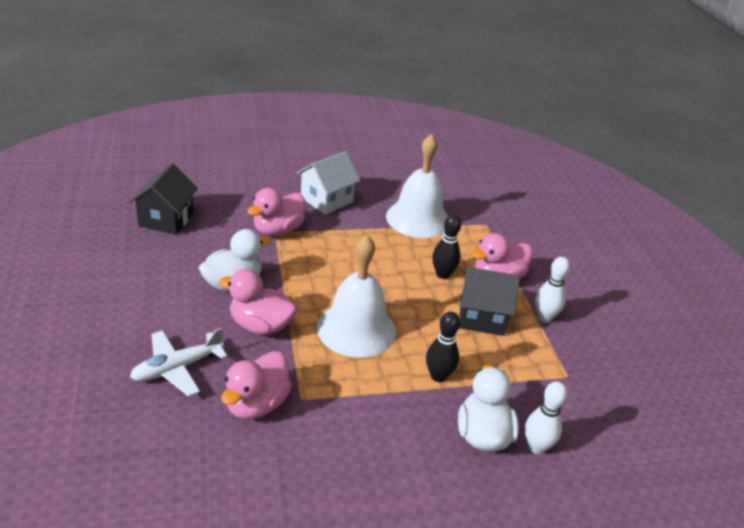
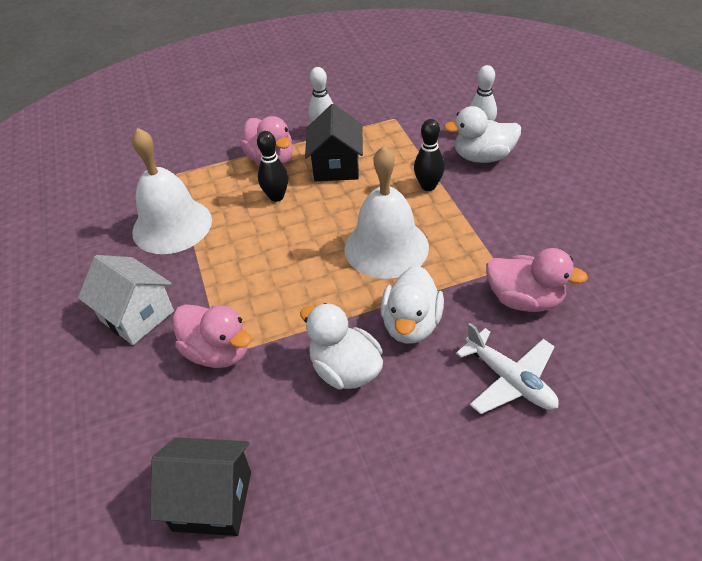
camera: 90 degrees left, 10 degrees up
pink duck [219,269,297,335] -> white duck [380,265,444,344]

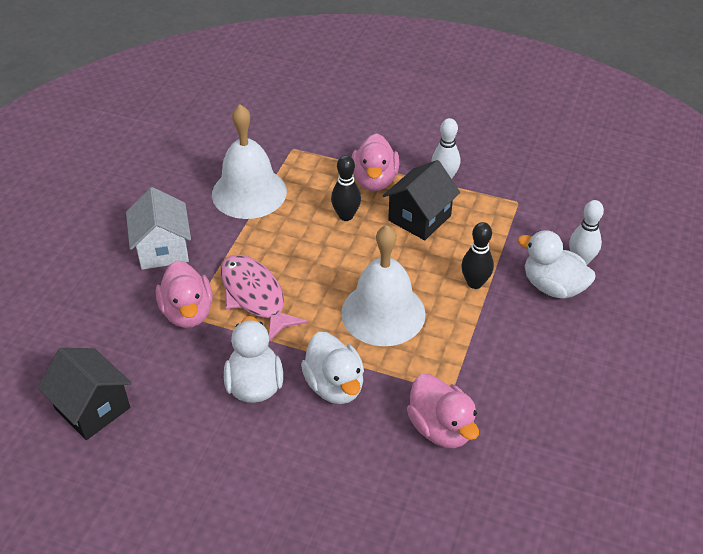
camera: 35 degrees right, 0 degrees up
white duck [380,265,444,344] -> white duck turned 75 degrees counterclockwise [301,332,364,404]
white plane [456,323,559,414] -> none
none -> pink fish [221,254,307,342]

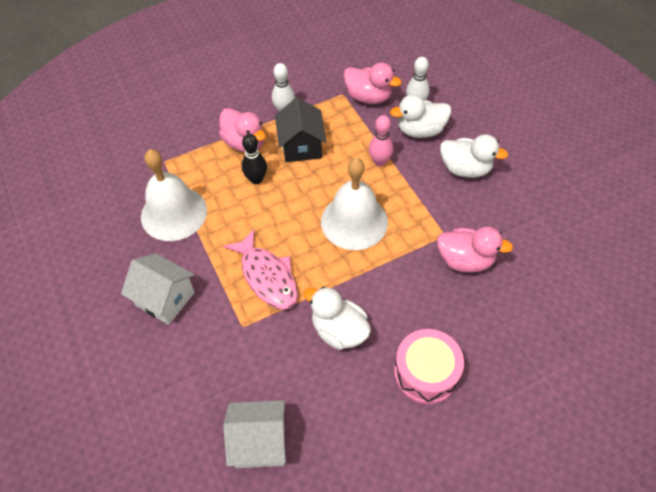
camera: 45 degrees left, 10 degrees up
black house [37,348,132,440] -> white house [223,400,286,468]
pink duck [156,260,213,328] -> pink duck moved to [344,63,402,104]
pink fish [221,254,307,342] -> pink fish turned 135 degrees counterclockwise [223,229,298,310]
white duck [301,332,364,404] -> white duck moved to [440,134,508,178]
black bowling pin [461,222,494,289] -> pink bowling pin [369,115,393,166]
none -> pink drum [394,329,464,404]

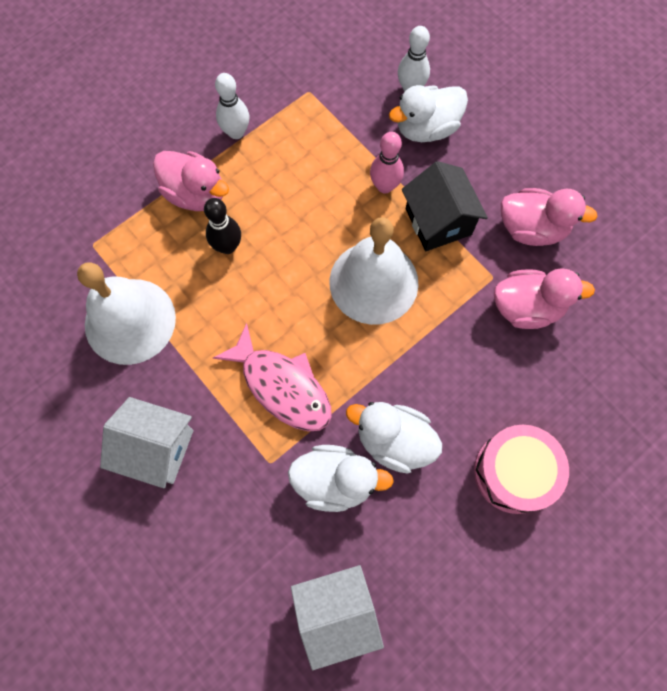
camera: 15 degrees left, 15 degrees up
black house [275,97,327,162] -> black house moved to [402,161,488,251]
pink duck [344,63,402,104] -> pink duck moved to [501,188,598,246]
white duck [440,134,508,178] -> white duck moved to [288,445,394,512]

